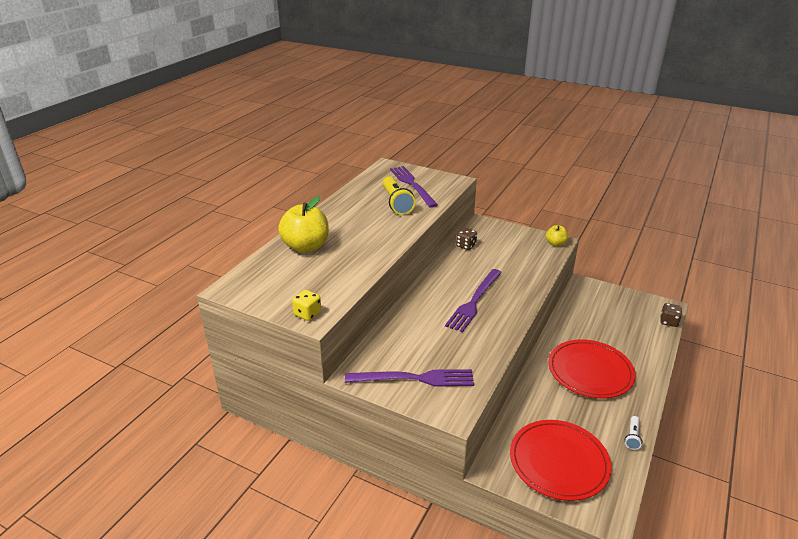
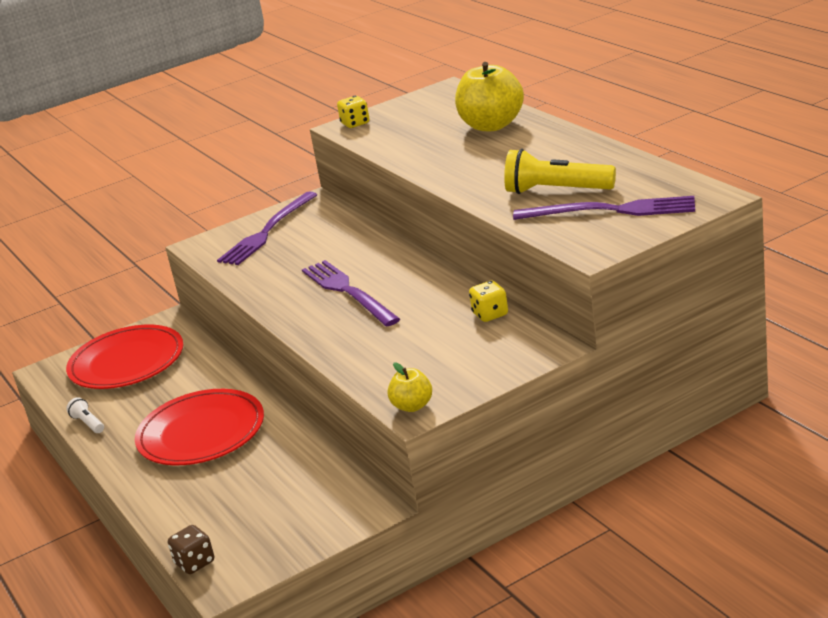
camera: 125 degrees right, 5 degrees down
brown dice [456,228,477,250] -> yellow dice [469,281,508,322]

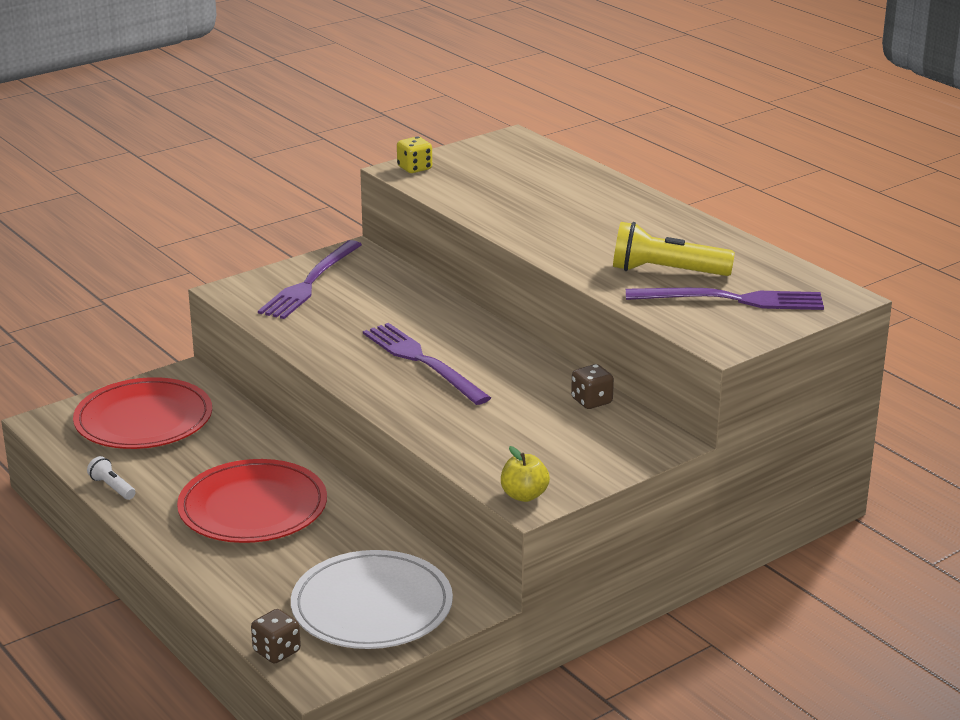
camera: 10 degrees left, 0 degrees up
yellow apple [455,62,524,131] -> none
yellow dice [469,281,508,322] -> brown dice [571,364,614,409]
none -> white plate [291,550,453,649]

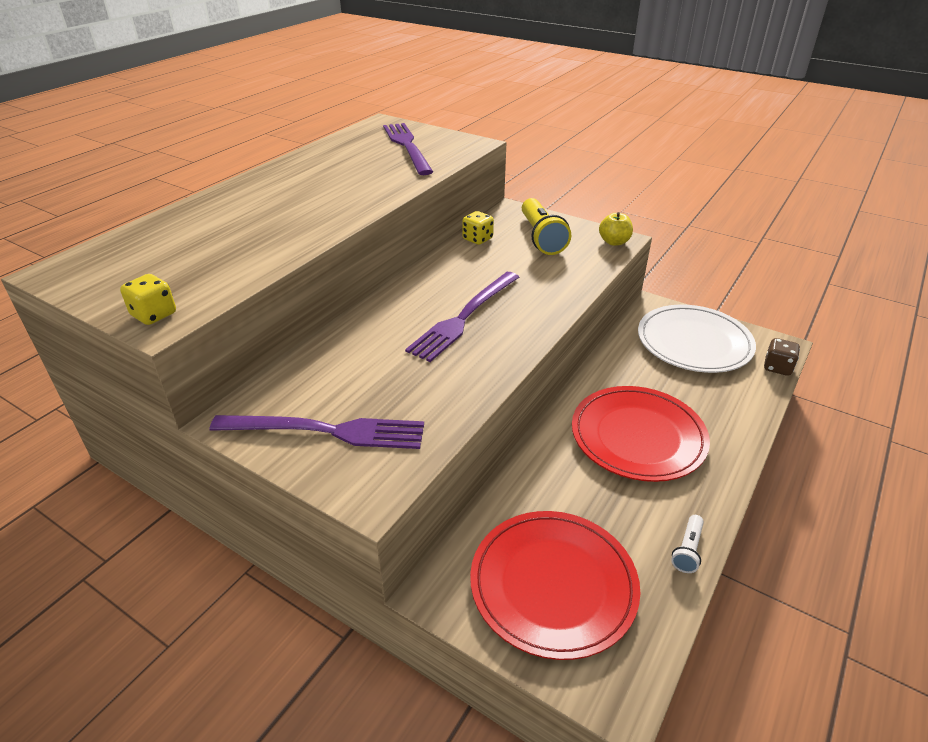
camera: 110 degrees left, 10 degrees up
brown dice [571,364,614,409] -> yellow dice [462,211,494,245]
yellow flashlight [613,222,735,276] -> yellow flashlight moved to [522,198,571,255]

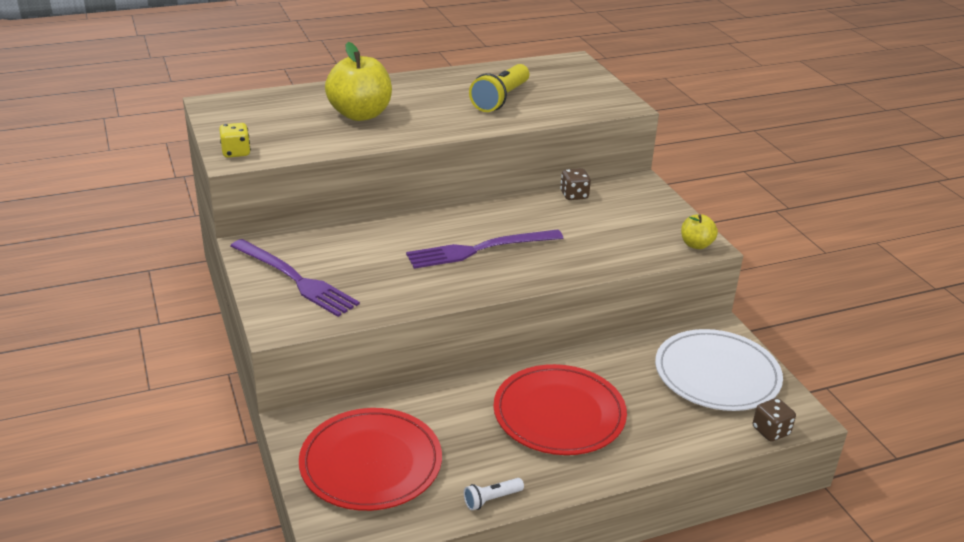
camera: 35 degrees right, 5 degrees down
purple fork [383,123,433,175] -> none
yellow dice [462,211,494,245] -> brown dice [560,168,591,200]
yellow flashlight [522,198,571,255] -> yellow flashlight moved to [469,64,529,112]
none -> yellow apple [325,42,392,121]

